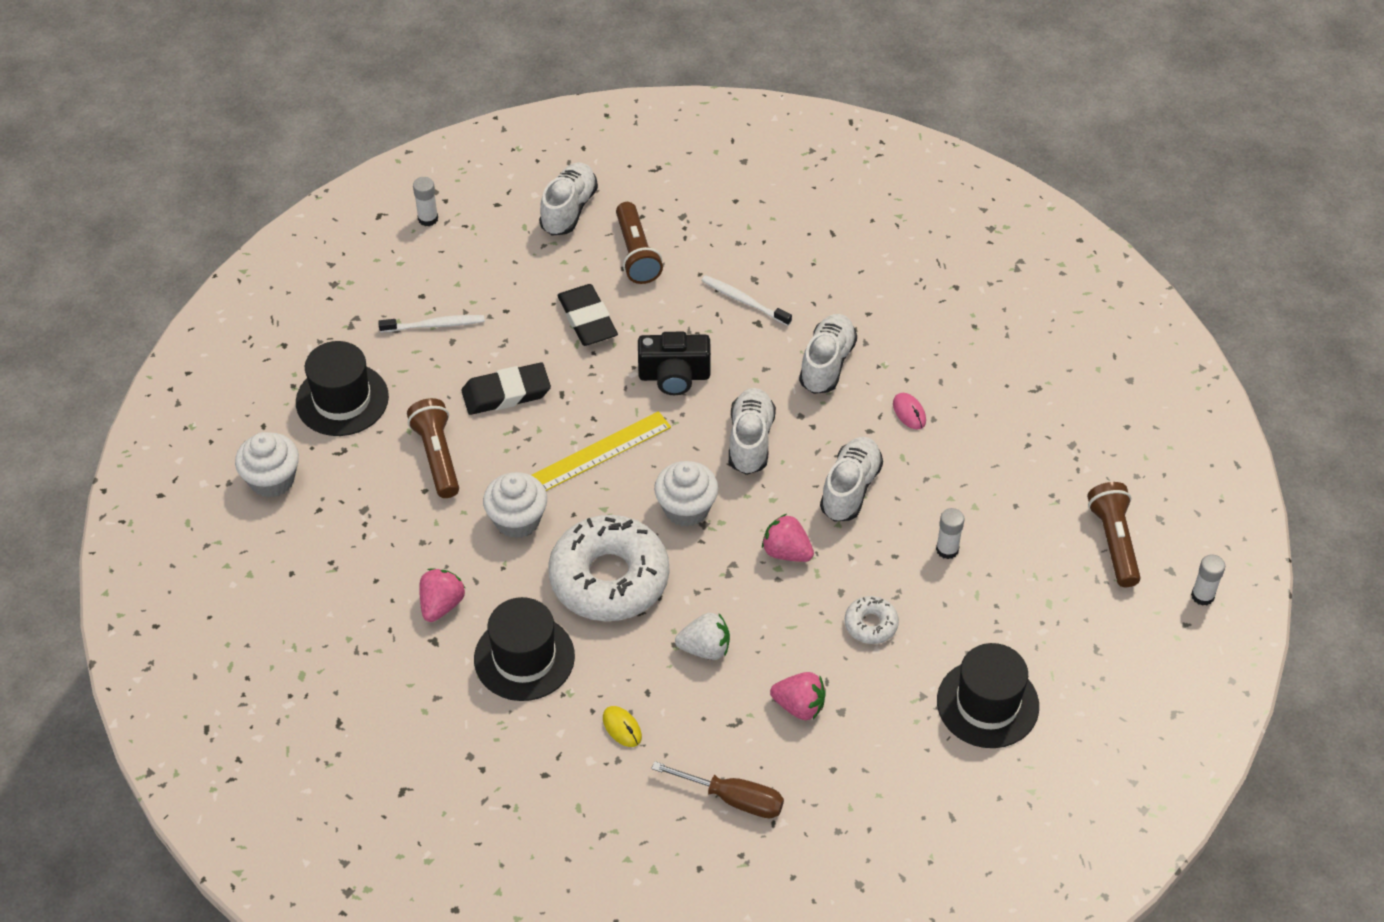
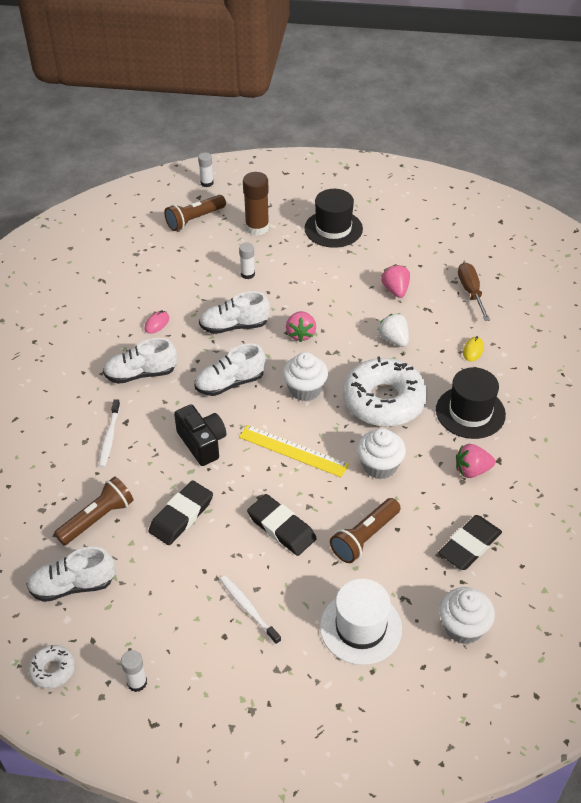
camera: 120 degrees left, 5 degrees down
black hat [296,341,389,436] -> white hat [320,579,402,665]
white donut [845,596,899,644] -> white donut moved to [28,645,75,689]
none -> brown glue stick [243,172,269,236]
none -> black eraser [438,515,502,570]

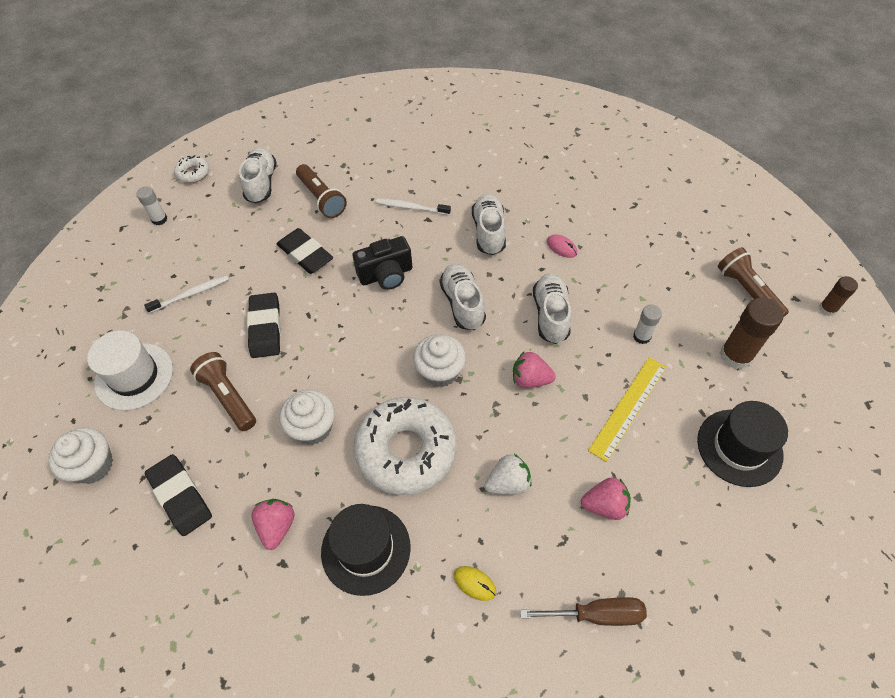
camera: 100 degrees right, 10 degrees up
white glue stick [198,153,214,187] -> brown glue stick [819,276,858,316]
yellow ruler [239,425,349,477] -> yellow ruler moved to [588,357,667,462]
black eraser [247,494,317,556] -> black eraser turned 60 degrees counterclockwise [247,293,281,358]

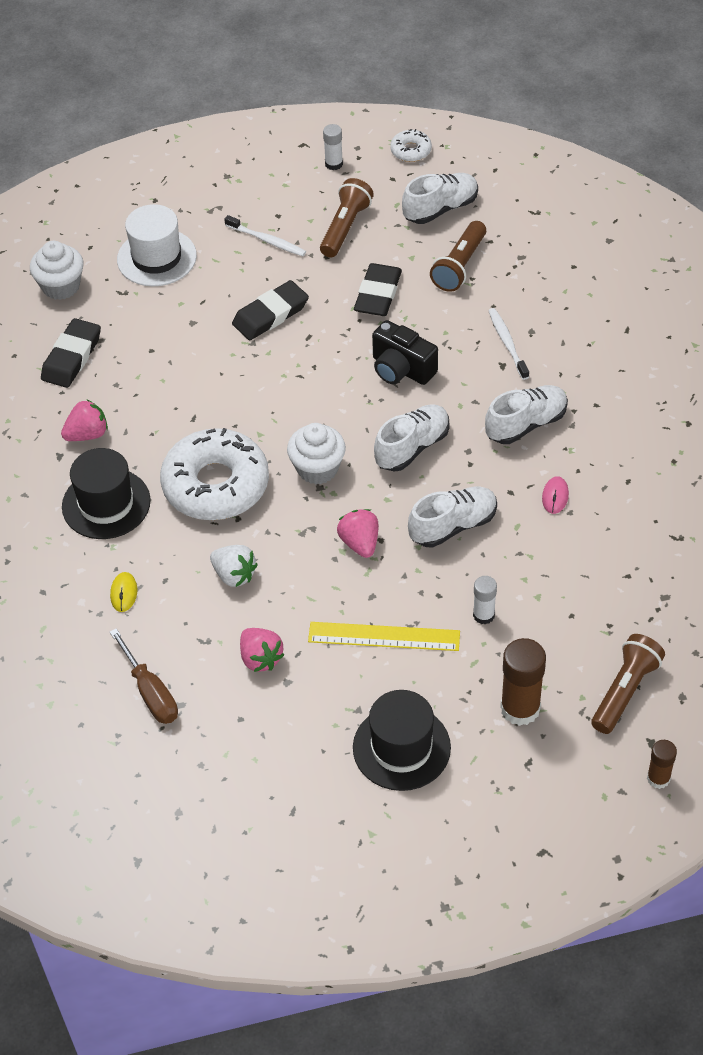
camera: 60 degrees right, 5 degrees down
brown flashlight [190,352,256,431] -> brown flashlight moved to [320,178,374,257]
white cupcake [279,390,335,445] -> none

